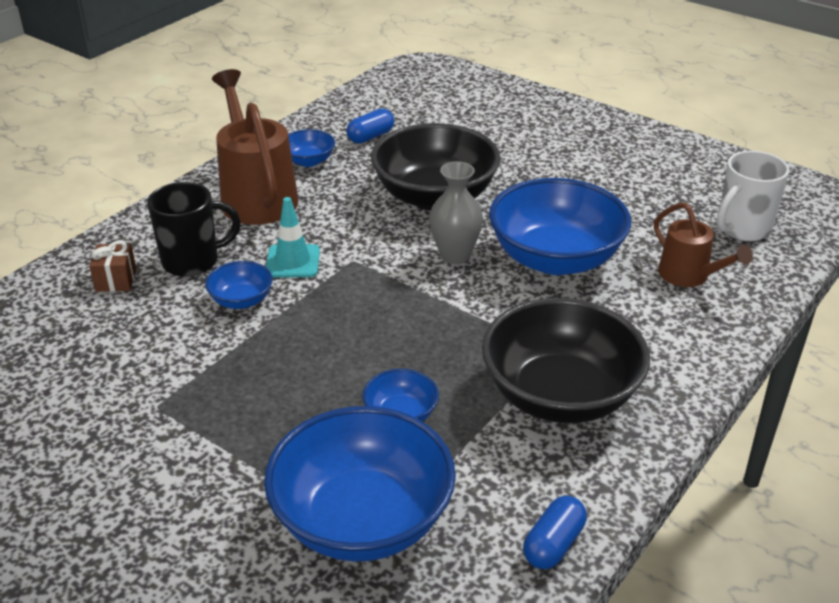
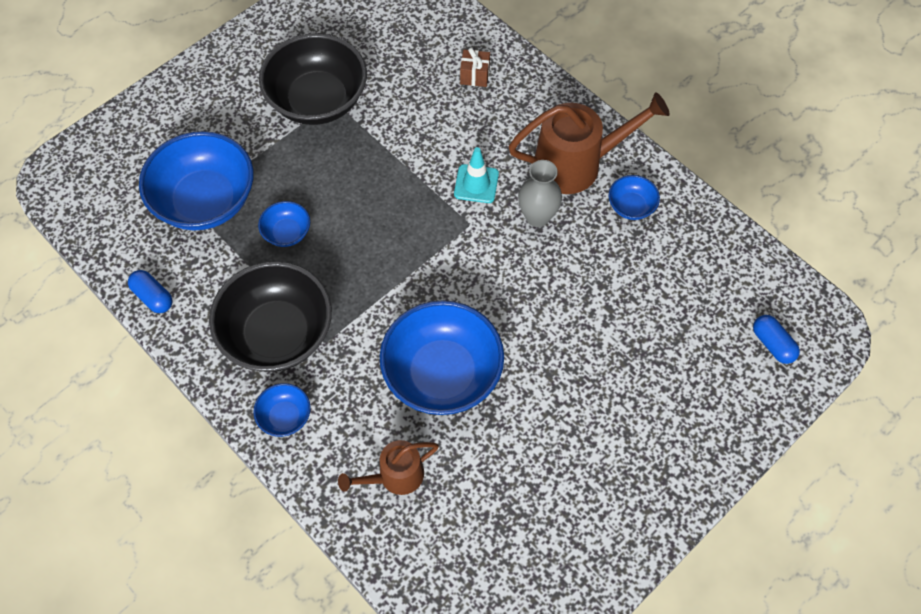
camera: 100 degrees right, 25 degrees up
black mug [147,182,241,277] -> none
blue bowl [205,261,273,309] -> blue bowl moved to [253,383,311,437]
blue capsule [346,108,394,143] -> blue capsule moved to [753,315,800,364]
black bowl [371,123,501,210] -> black bowl moved to [259,33,367,125]
grey vase [429,161,483,264] -> grey vase moved to [518,160,562,227]
white mug [717,151,789,241] -> none

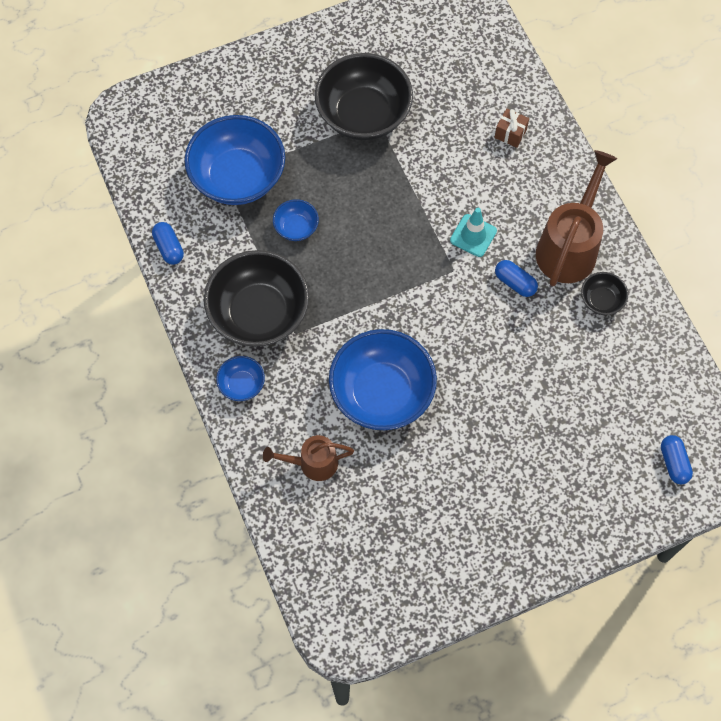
camera: 20 degrees right, 5 degrees up
brown watering can [508,92,670,194] -> brown watering can turned 75 degrees counterclockwise [536,150,617,286]
grey vase [518,160,562,227] -> blue capsule [495,260,538,297]
blue bowl [609,175,660,220] -> black bowl [581,272,628,315]

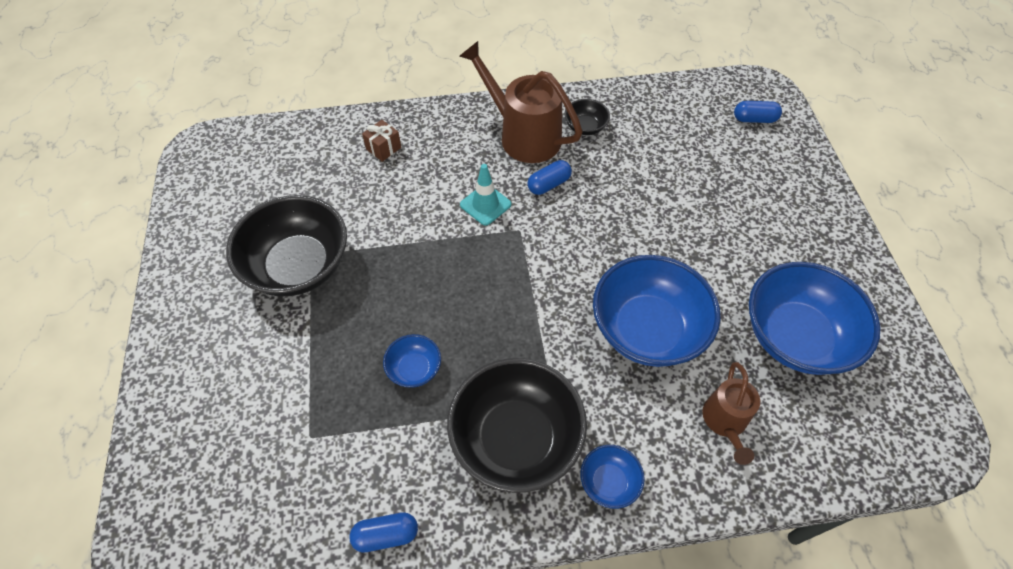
camera: 75 degrees left, 10 degrees down
blue bowl [184,115,285,205] -> blue bowl moved to [749,262,880,375]

